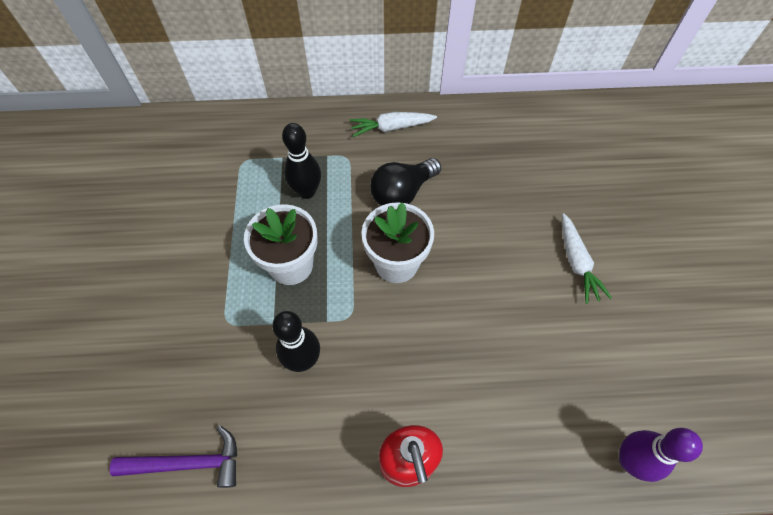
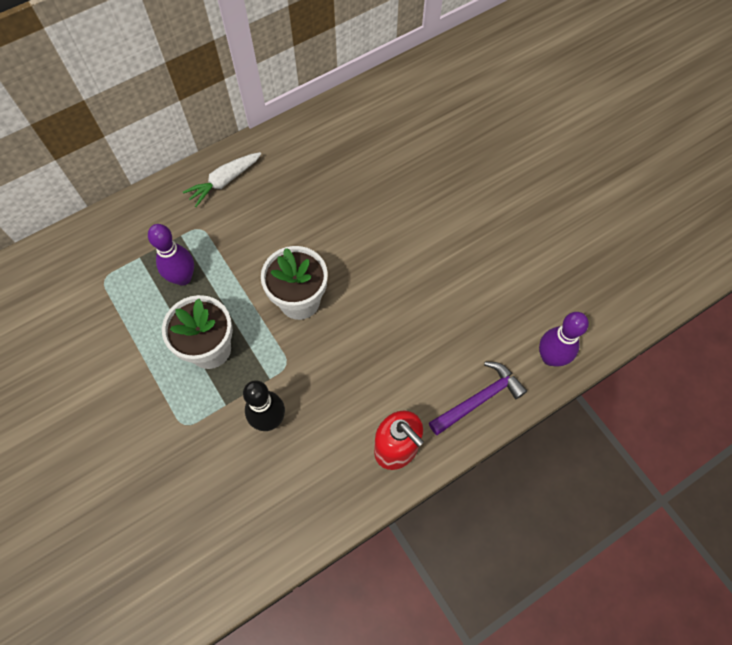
camera: 30 degrees left, 5 degrees up
purple hammer [109,426,237,488] -> purple hammer moved to [429,362,527,435]
black bowling pin [282,123,321,199] -> purple bowling pin [148,224,194,286]
black light bulb [370,158,441,206] -> none
white carrot [562,213,612,304] -> none

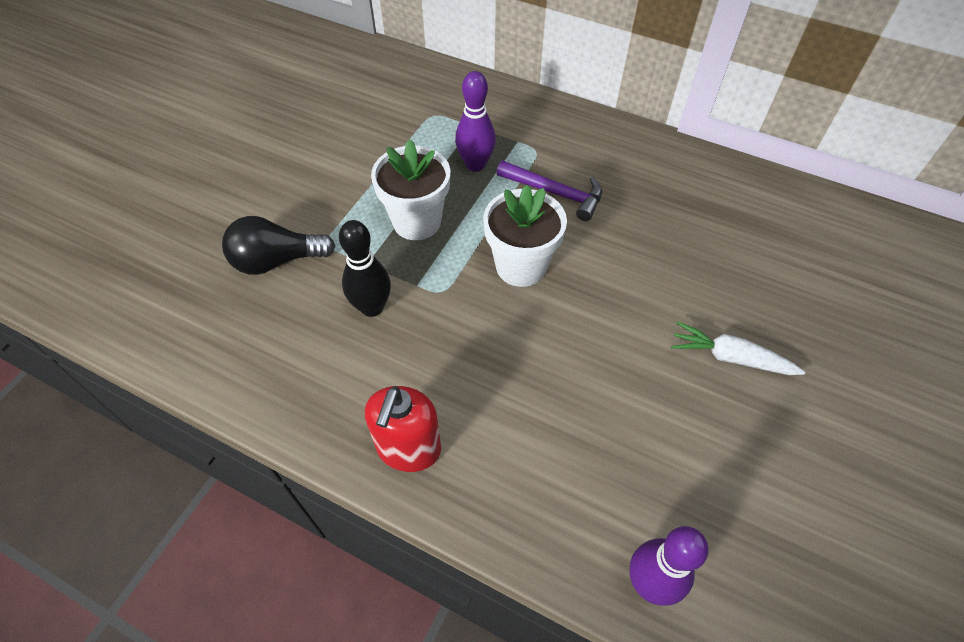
camera: 60 degrees right, 10 degrees down
white carrot [183,152,261,207] -> white carrot moved to [671,321,806,375]
purple hammer [429,362,527,435] -> purple hammer moved to [497,160,602,221]
none -> black light bulb [222,216,335,275]

